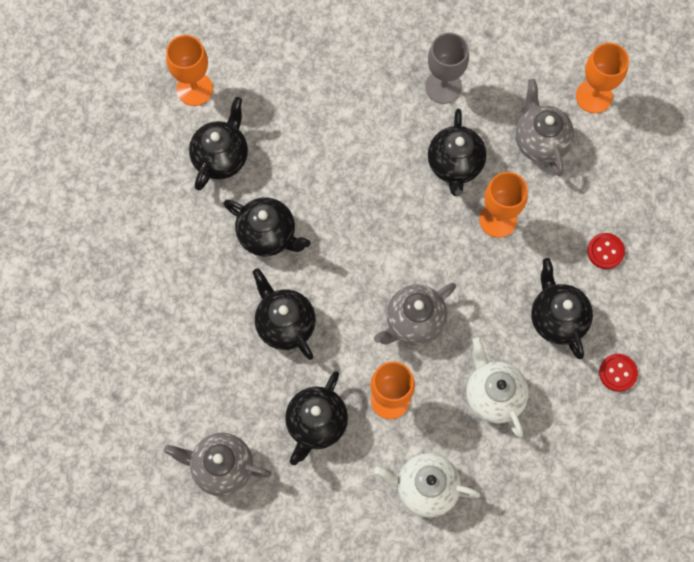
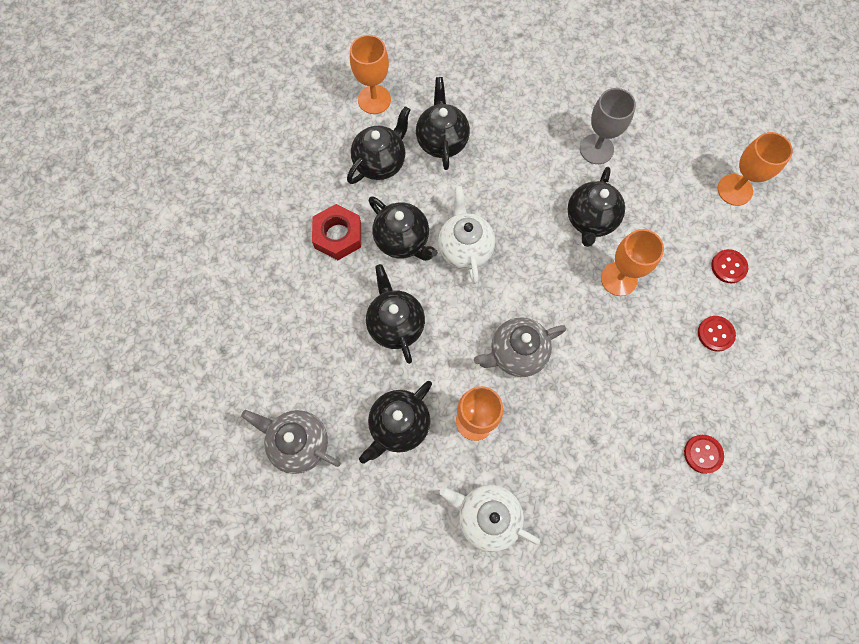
camera: 15 degrees right, 0 degrees up
white teapot [466,337,529,437] -> white teapot moved to [438,186,495,284]
grey teapot [515,79,574,176] -> none
black teapot [531,258,593,359] -> black teapot moved to [416,77,470,170]
none -> red nut [312,204,361,260]
none -> red button [711,249,748,283]

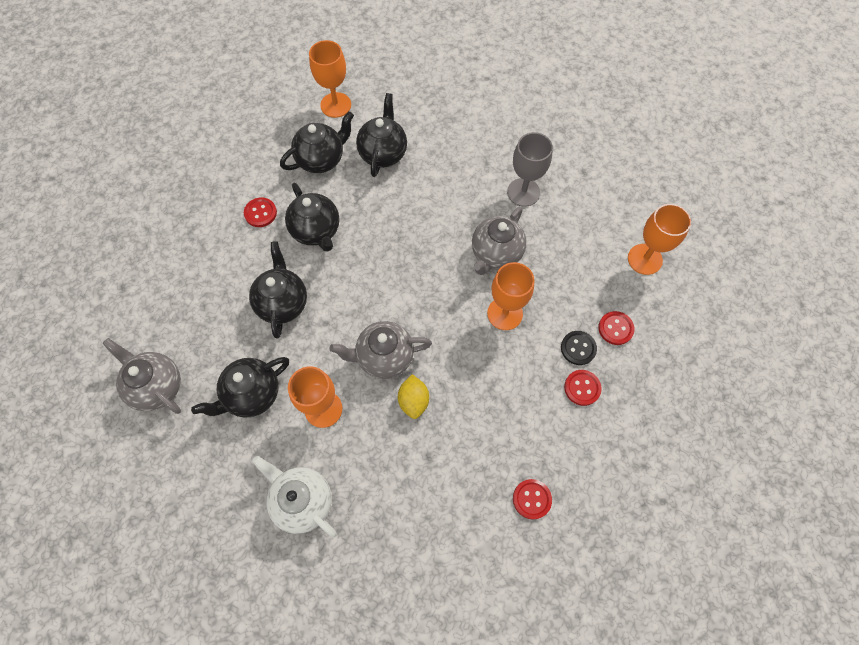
camera: 15 degrees right, 5 degrees down
red nut [312,204,361,260] -> red button [244,197,277,227]
white teapot [438,186,495,284] -> none
black teapot [568,167,625,247] -> grey teapot [472,206,527,275]
none -> yellow lemon [398,374,429,419]
none -> black button [561,331,597,365]

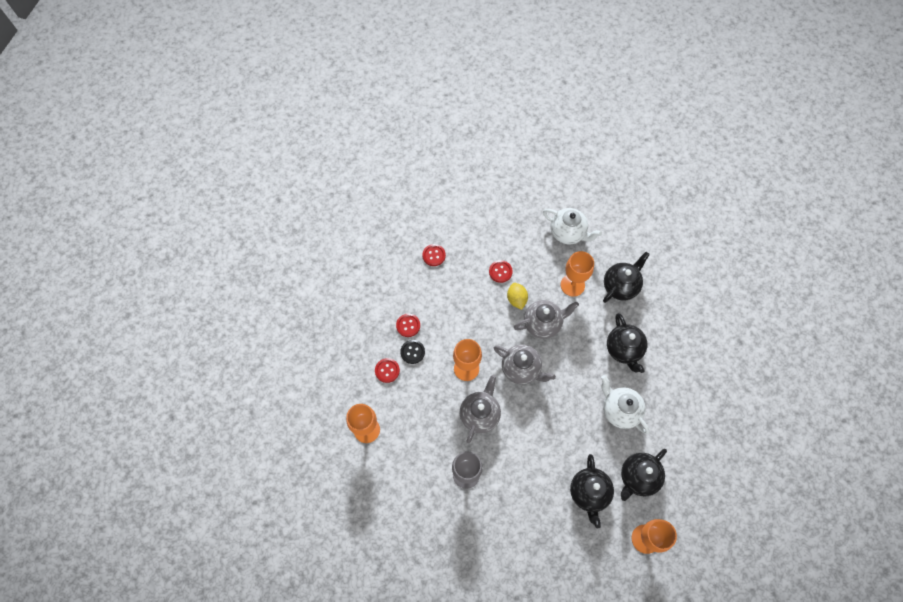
camera: 170 degrees right, 0 degrees up
grey teapot [103,338,181,414] -> grey teapot moved to [494,345,556,384]
red button [244,197,277,227] -> red button moved to [489,260,513,283]
black teapot [285,183,339,251] -> white teapot [601,375,650,434]

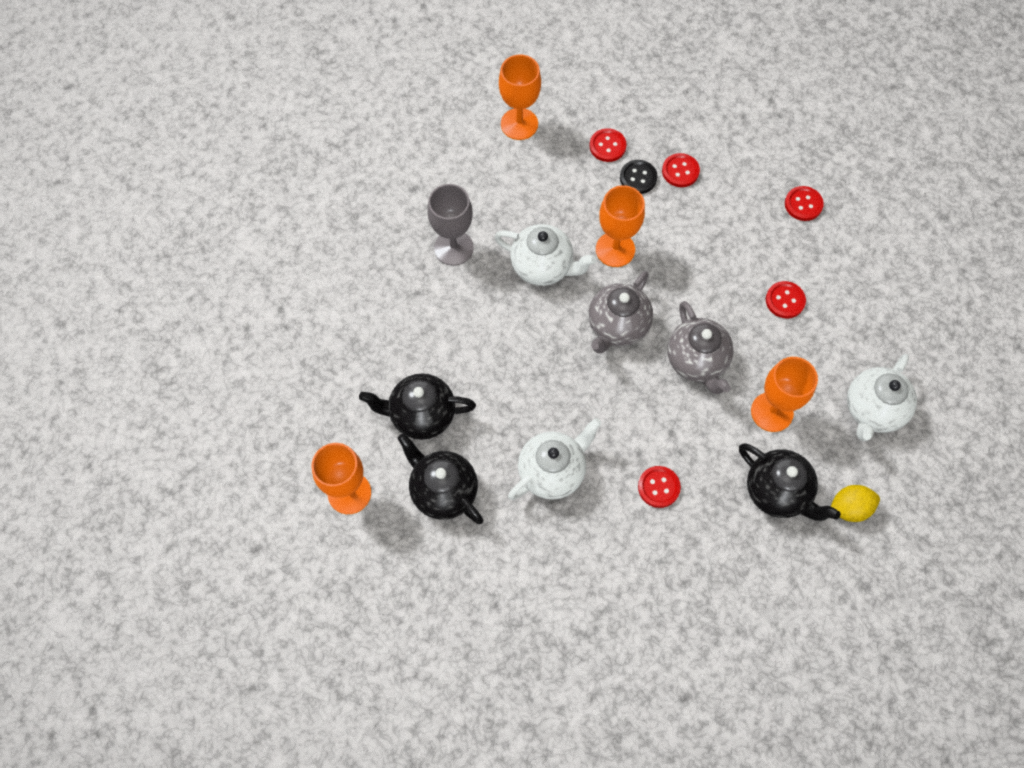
camera: 90 degrees right, 0 degrees up
grey teapot [460,375,501,443] -> white teapot [494,224,596,286]
yellow lemon [507,283,528,310] -> yellow lemon moved to [831,485,880,522]
black teapot [607,313,647,373] -> red button [638,466,681,508]

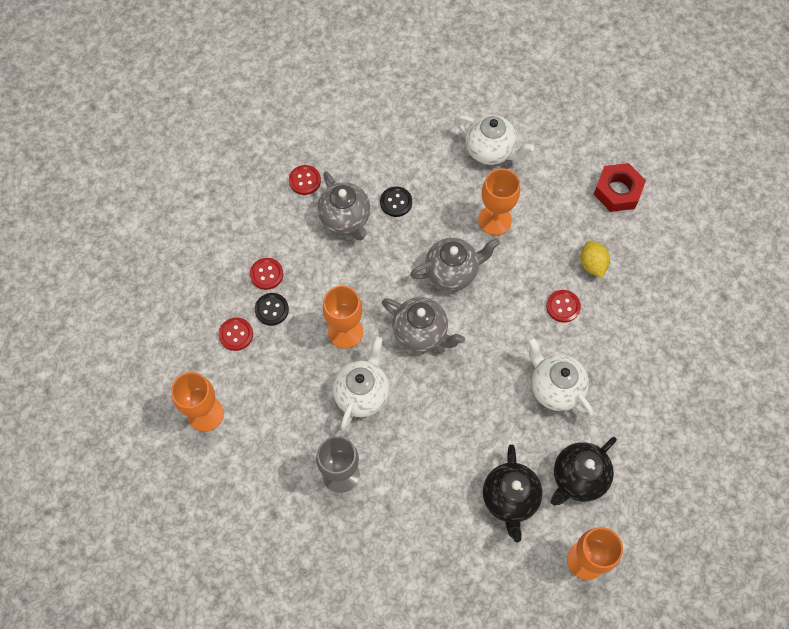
camera: 90 degrees left, 0 degrees up
black teapot [739,443,841,521] -> none
red button [766,281,806,318] -> black button [380,187,412,217]
yellow lemon [831,485,880,522] -> yellow lemon moved to [580,241,610,278]
none -> grey teapot [317,171,371,241]
none -> red nut [593,163,646,212]

